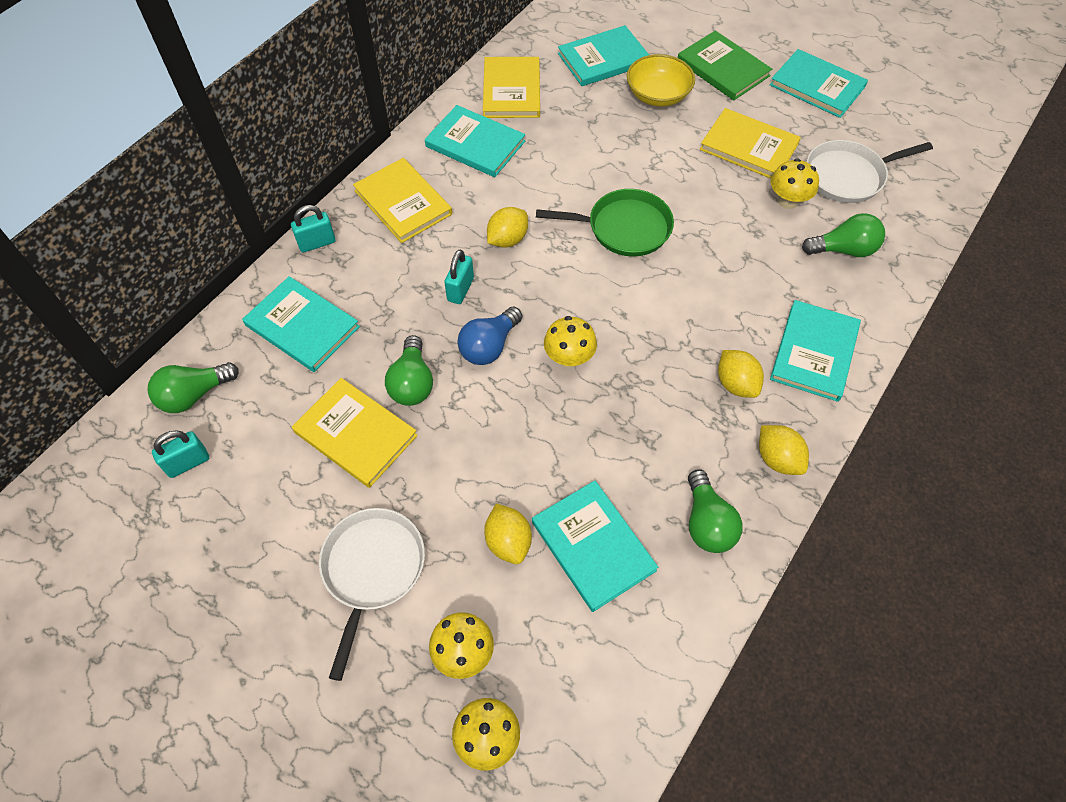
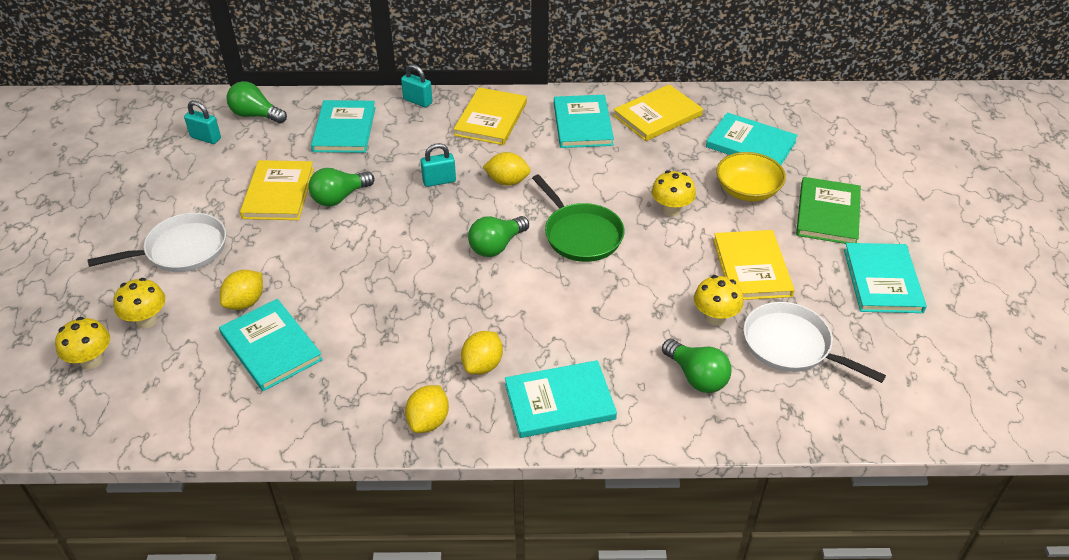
camera: 55 degrees right, 15 degrees down
blue light bulb [458,307,522,365] -> none
turquoise book [532,480,658,612] -> turquoise book turned 60 degrees counterclockwise [219,299,323,391]
yellow mushroom [544,316,597,368] -> yellow mushroom moved to [651,170,696,217]
green light bulb [688,470,742,553] -> green light bulb moved to [468,216,529,257]

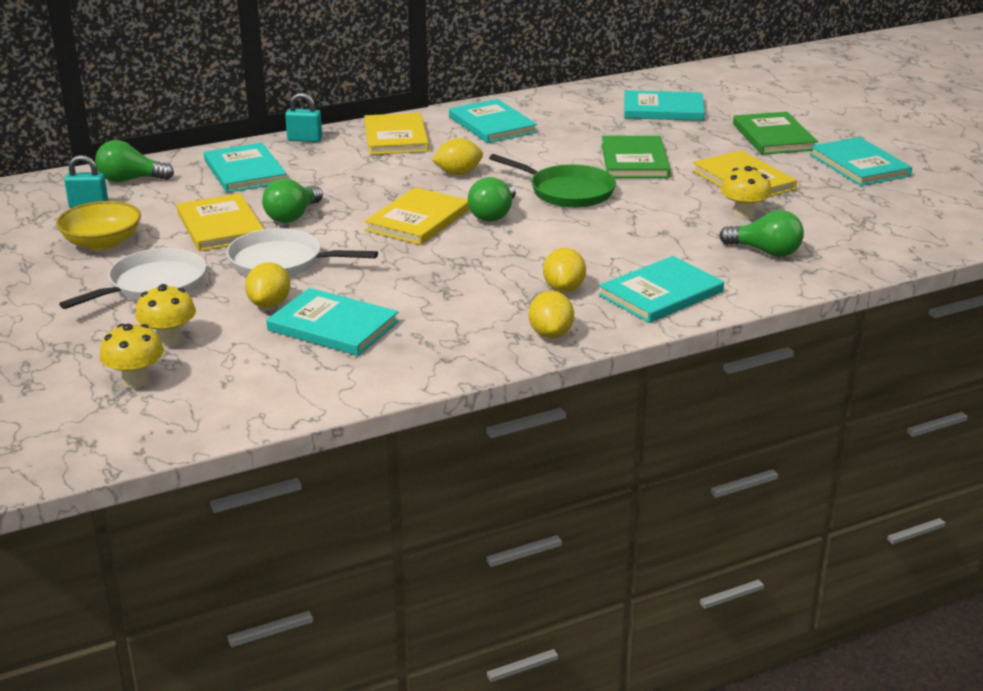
camera: 25 degrees left, 15 degrees down
turquoise padlock [421,143,456,187] -> none
yellow book [613,84,703,141] -> yellow book moved to [364,187,470,245]
yellow mushroom [651,170,696,217] -> green book [601,136,670,178]
yellow bowl [716,152,786,201] -> yellow bowl moved to [56,201,141,250]
white pan [743,302,886,383] -> white pan moved to [226,228,378,277]

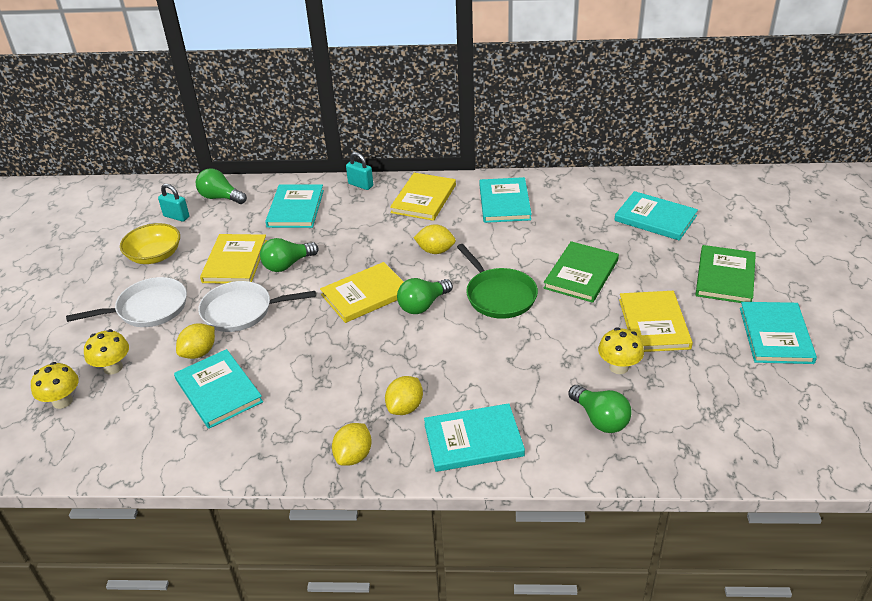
camera: 30 degrees right, 10 degrees up
white pan [226,228,378,277] -> white pan turned 45 degrees counterclockwise [198,281,316,332]

